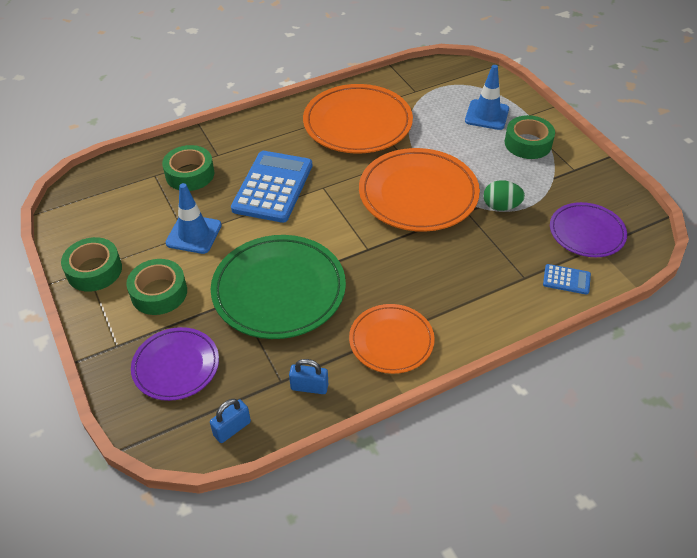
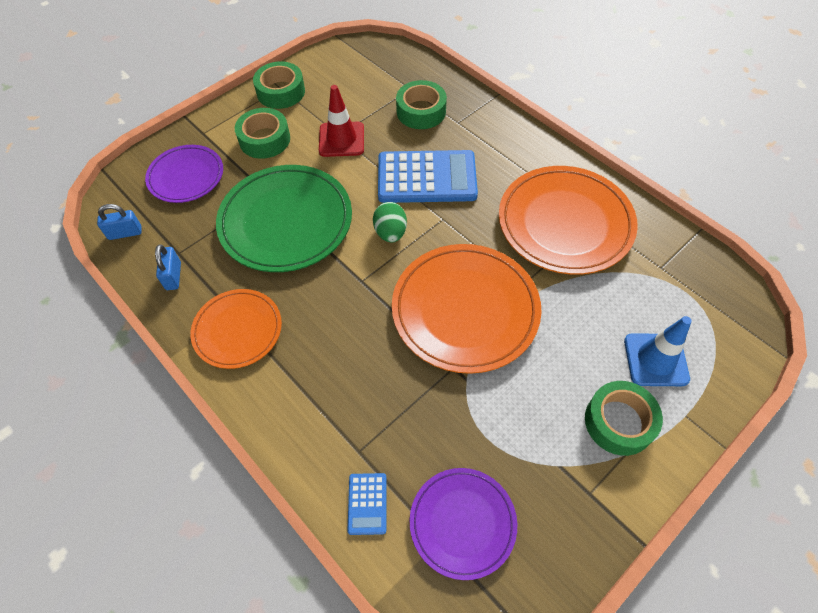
camera: 75 degrees right, 10 degrees up
blue traffic cone [166,183,222,254] -> red traffic cone [319,85,364,157]
blue padlock [210,399,251,443] -> blue padlock turned 45 degrees counterclockwise [97,204,142,240]
green egg [483,180,525,211] -> green egg moved to [373,202,407,242]

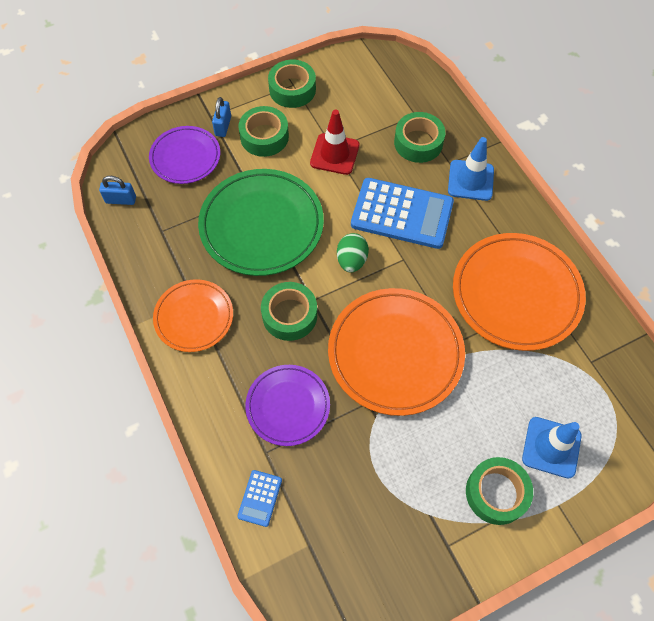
camera: 15 degrees right, 5 degrees up
blue padlock [155,245,181,290] -> blue padlock moved to [212,97,231,137]
purple plate [410,468,517,580] -> purple plate moved to [245,365,330,446]
none -> green tape [261,282,317,341]
none -> blue traffic cone [448,137,494,201]

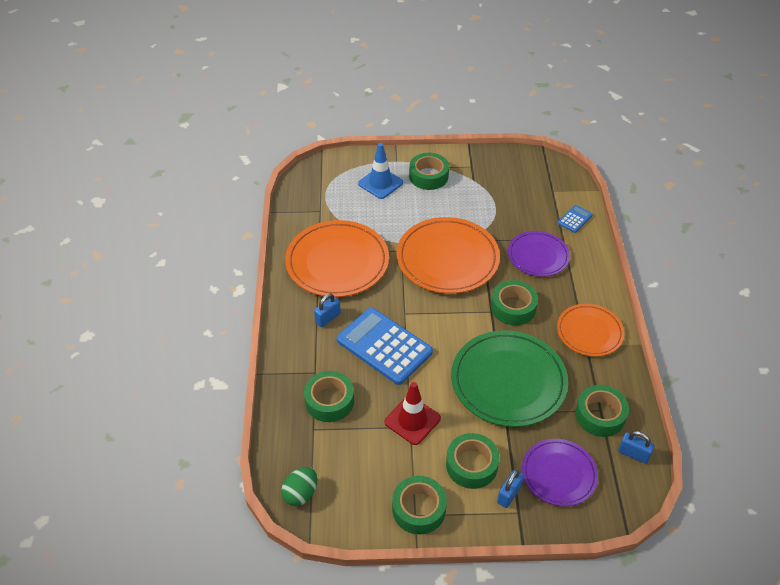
camera: 155 degrees left, 15 degrees down
green egg [337,233,369,272] -> green egg moved to [281,467,317,506]
blue traffic cone [448,137,494,201] -> none
none -> blue padlock [314,294,341,327]
none -> green tape [575,385,629,437]

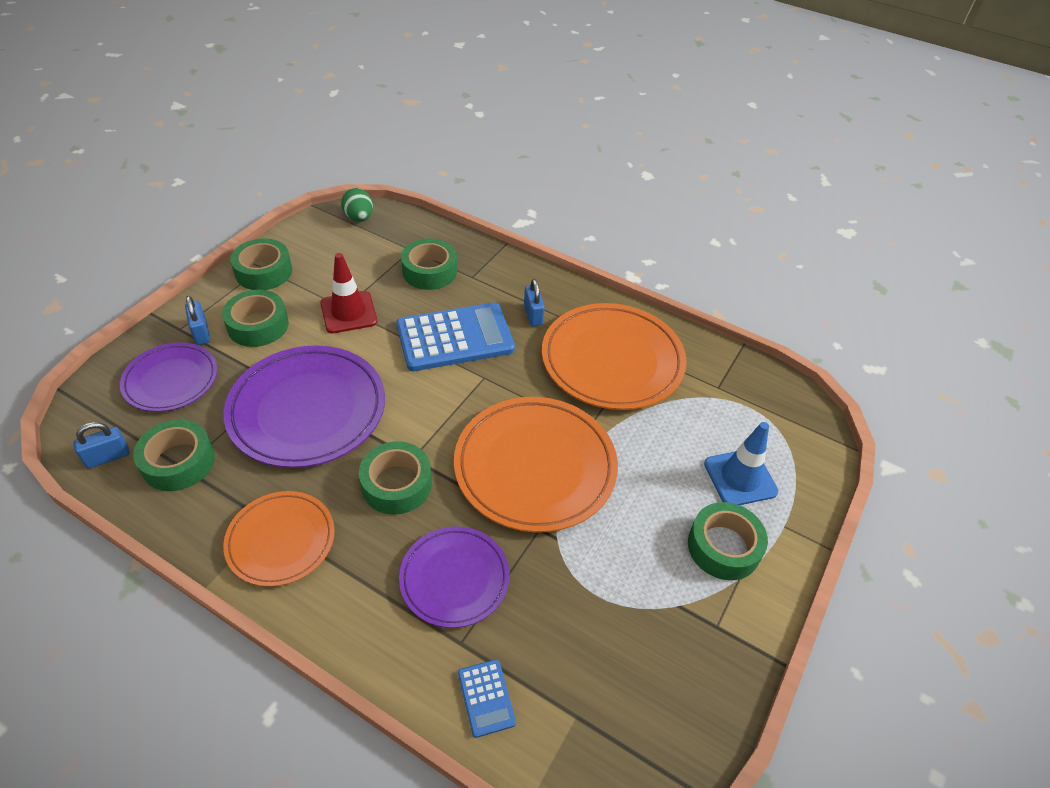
camera: 120 degrees right, 0 degrees up
green plate [451,330,568,427] -> purple plate [223,345,385,468]

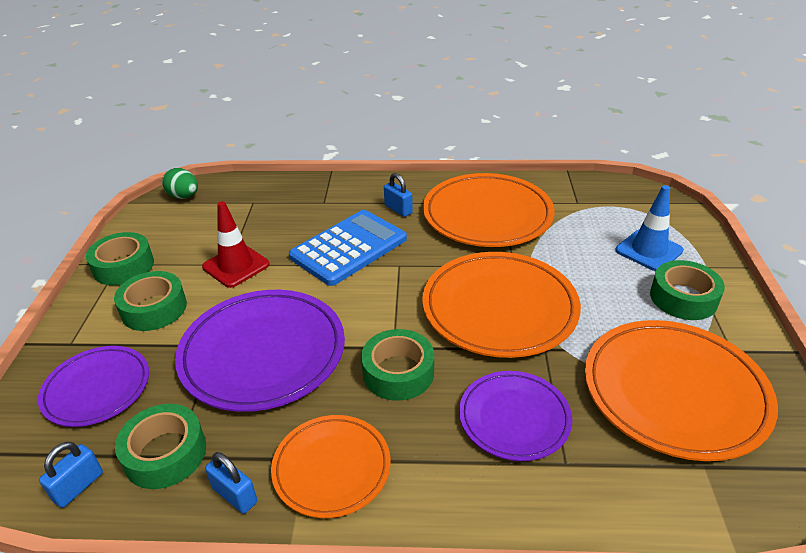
camera: 25 degrees left, 10 degrees down
blue padlock [185,296,210,345] -> blue padlock moved to [205,452,257,514]
green tape [401,238,457,290] -> none
blue calculator [458,659,516,738] -> none
none -> orange plate [585,320,778,461]

